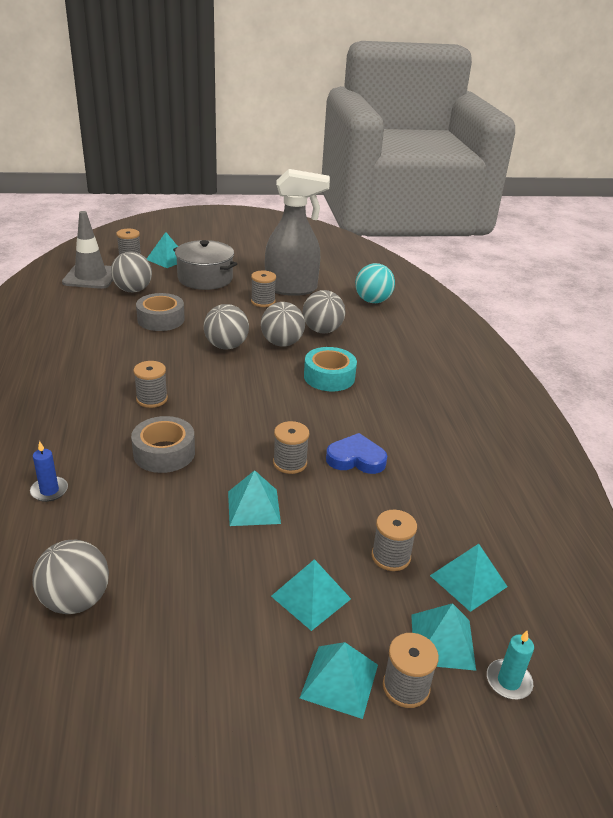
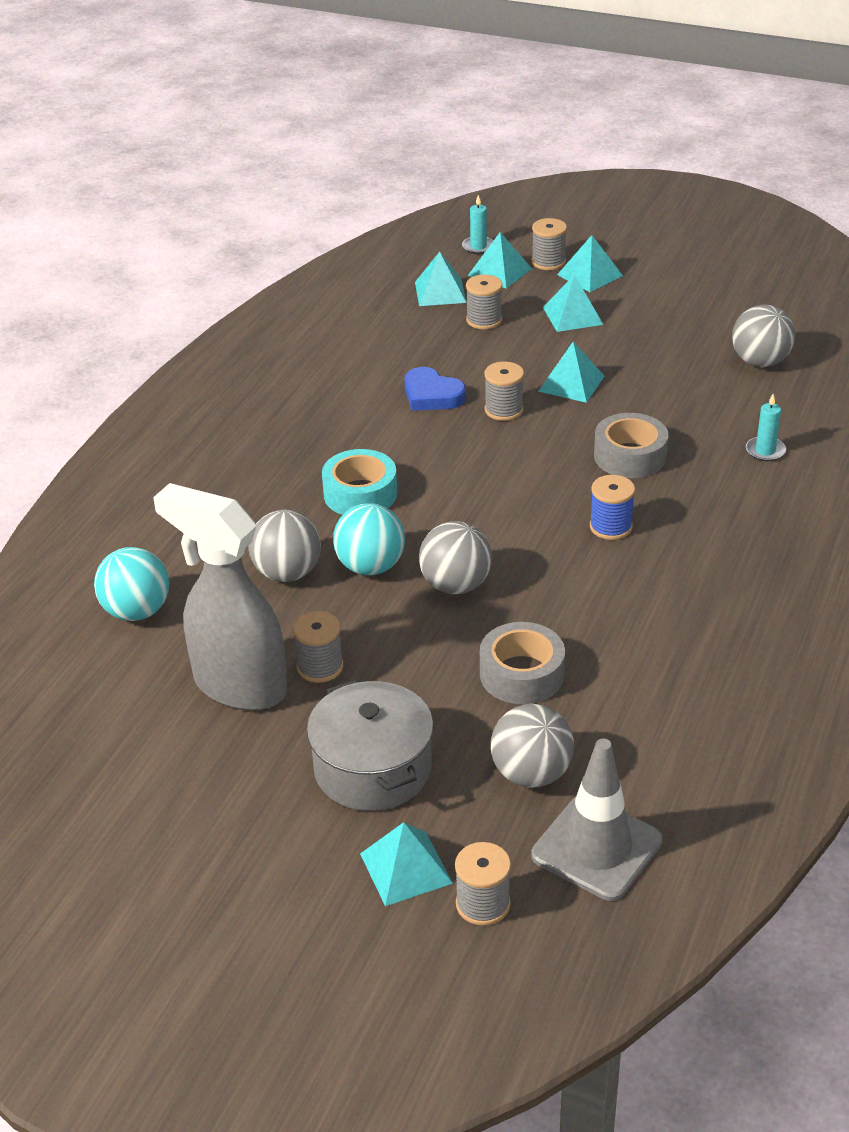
camera: 145 degrees left, 5 degrees up
blue candle [30,441,68,502] -> turquoise candle [746,394,786,461]
grey spool [133,361,168,408] -> blue spool [590,475,635,540]
grey ball [261,302,305,347] -> turquoise ball [333,503,405,575]

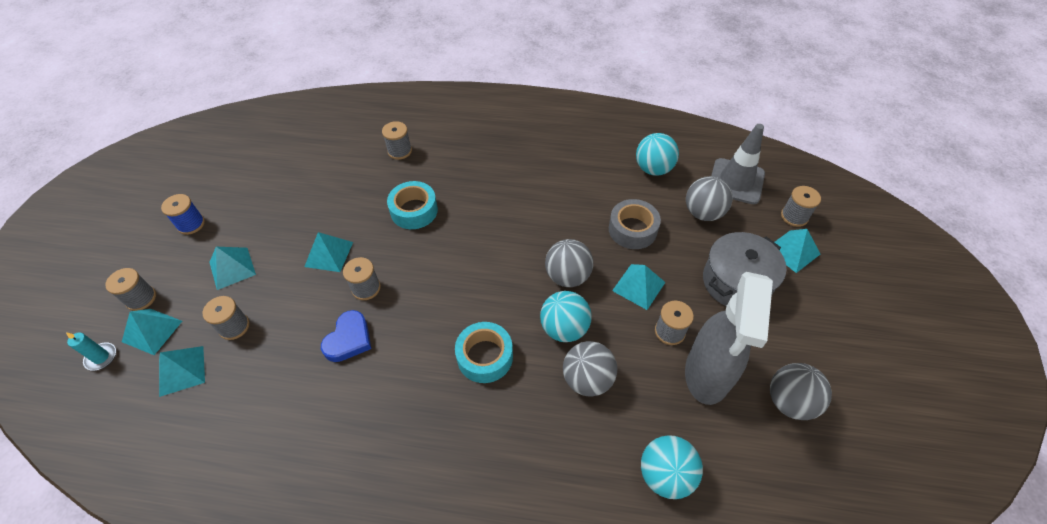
camera: 105 degrees left, 15 degrees up
turquoise pyramid [557,235,623,292] -> turquoise pyramid moved to [612,264,665,310]
blue spool [590,475,635,540] -> blue spool moved to [161,194,205,235]
grey tape [594,413,669,478] -> turquoise tape [387,181,438,229]
grey ball [732,305,795,367] -> grey ball moved to [770,363,832,420]
turquoise candle [746,394,786,461] -> grey spool [382,121,412,160]
none -> turquoise ball [636,133,679,176]

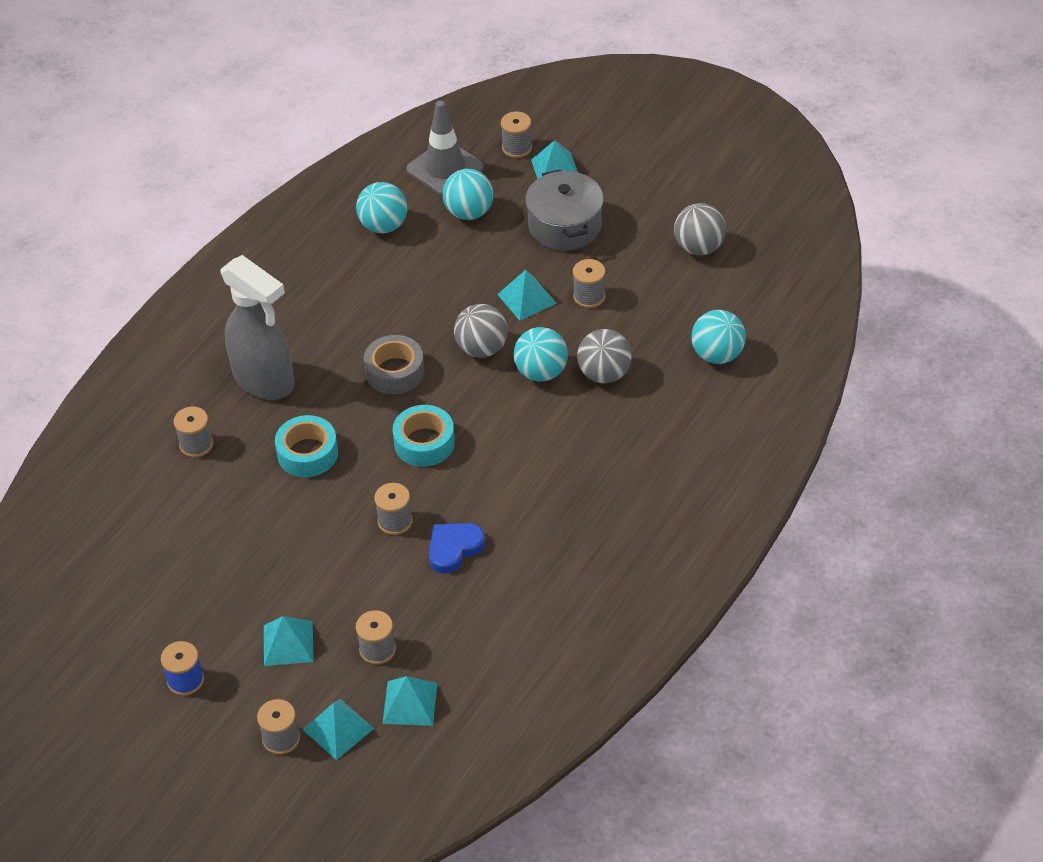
camera: 65 degrees left, 5 degrees down
turquoise candle [66,332,116,371] -> none
turquoise pyramid [304,232,353,272] -> none
blue heart [321,310,371,362] -> blue heart turned 90 degrees counterclockwise [429,523,485,574]
turquoise tape [455,322,513,383] -> turquoise tape moved to [392,405,455,467]
grey tape [609,199,661,249] -> grey tape moved to [364,335,425,394]
grey spray bottle [685,272,773,405] -> grey spray bottle moved to [220,255,294,400]
grey ball [686,176,733,221] -> turquoise ball [443,169,493,220]

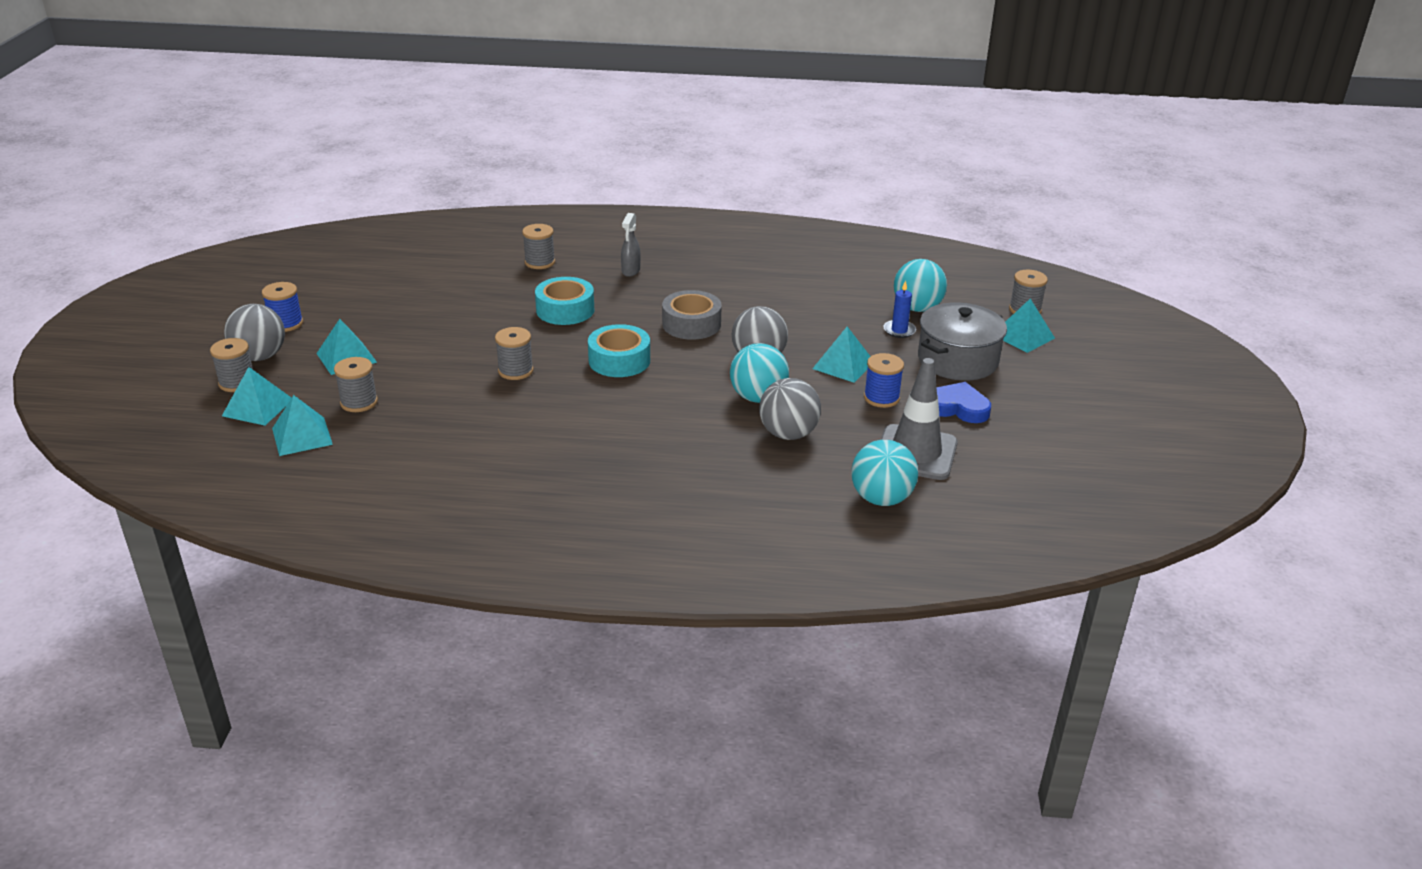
camera: 60 degrees right, 15 degrees down
grey spray bottle [220,255,294,400] -> grey spray bottle [621,213,641,277], size x0.40
turquoise ball [356,182,407,233] -> none
grey traffic cone [406,101,484,195] -> grey traffic cone moved to [881,358,958,480]
blue heart [429,523,485,574] -> blue heart moved to [936,382,991,423]
grey spool [573,259,606,308] -> blue spool [864,353,904,408]
grey ball [674,203,726,255] -> grey ball moved to [224,304,285,361]
none -> blue candle [883,280,916,338]

